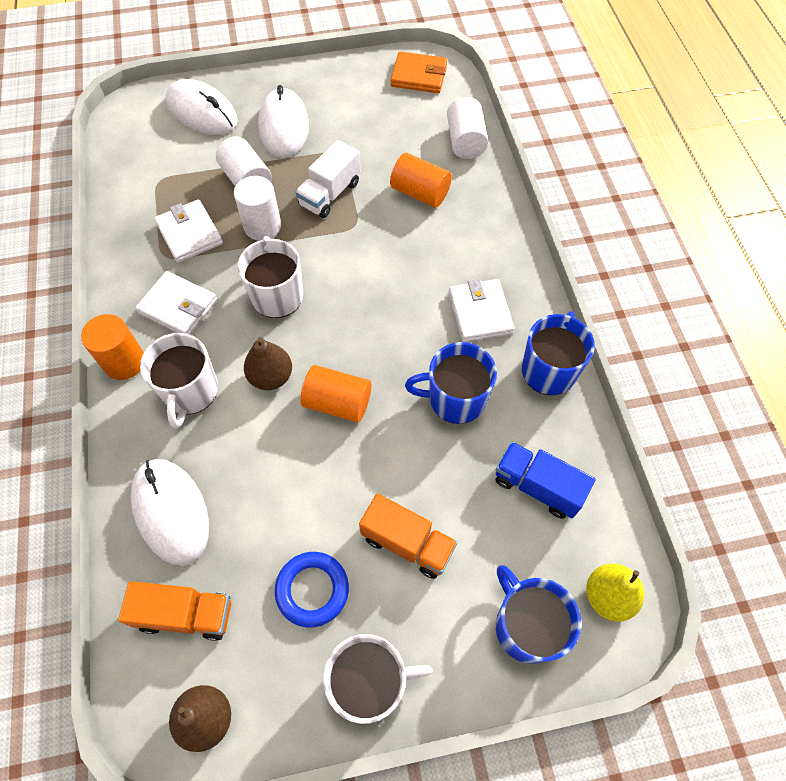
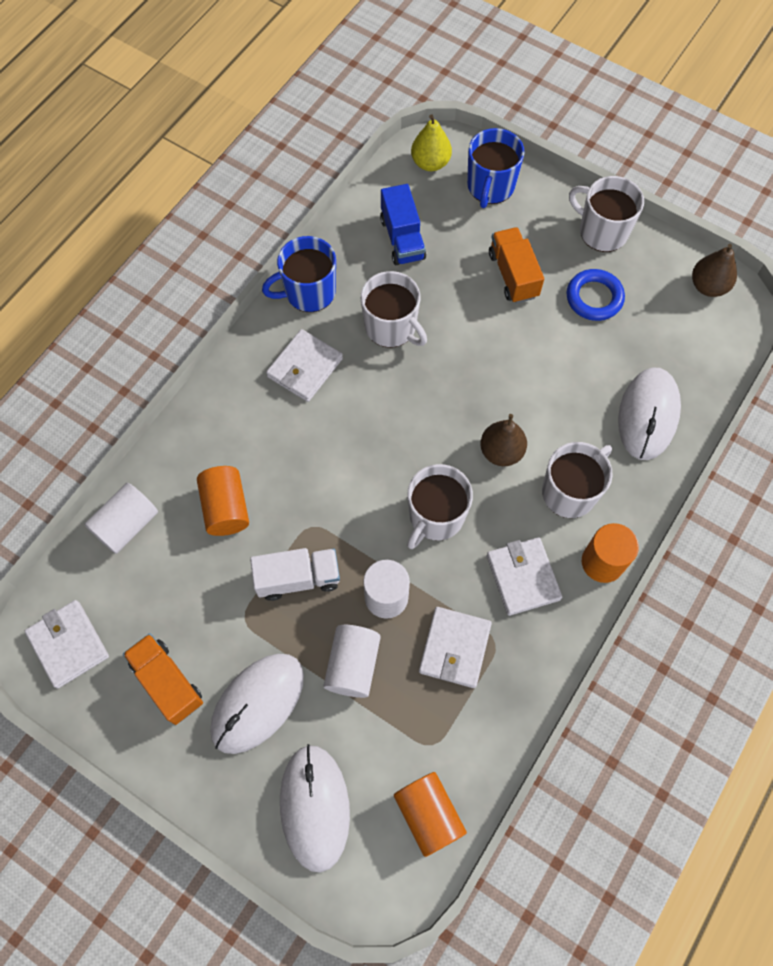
camera: 135 degrees left, 5 degrees up
orange truck [118,581,231,641] -> orange truck moved to [123,633,203,725]
orange cylinder [301,365,372,423] -> orange cylinder moved to [394,772,467,857]
orange wallet [390,51,447,93] -> white wallet [25,600,109,689]
blue mug [405,342,497,424] -> white mug [361,271,427,348]

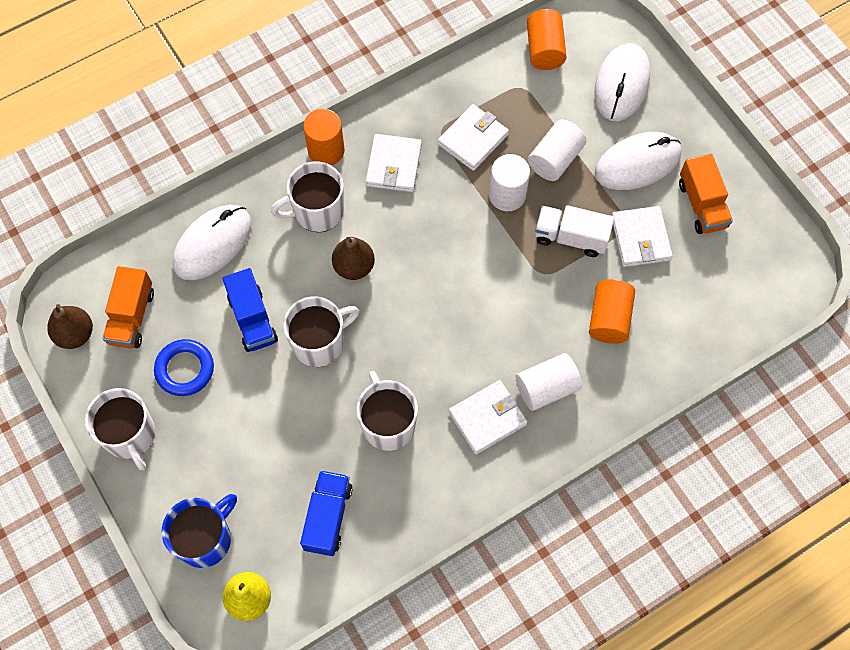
camera: 155 degrees left, 0 degrees up
white wallet [25,600,109,689] -> white wallet moved to [612,206,673,267]
white cylinder [84,483,158,554] -> white cylinder moved to [516,353,582,411]
blue mug [262,236,336,312] -> none
white mug [407,464,473,549] -> white mug moved to [283,296,359,367]
orange truck [489,227,544,303] -> orange truck moved to [103,266,154,348]
none -> blue truck [222,268,278,352]

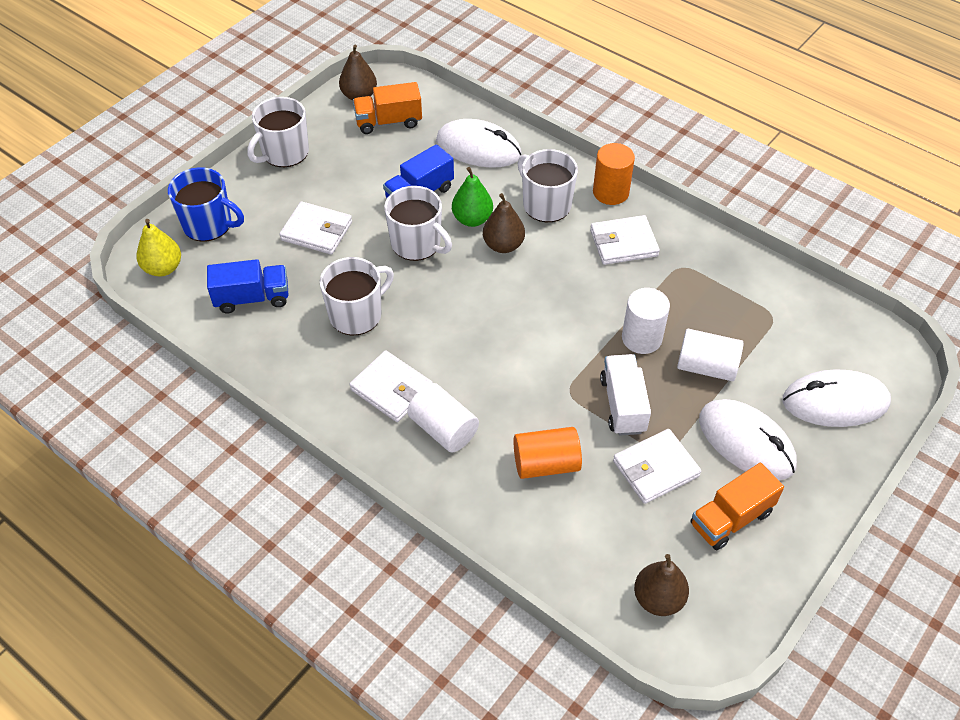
camera: 70 degrees right, 15 degrees down
blue ring [154,339,214,396] -> none
white wallet [438,104,509,171] -> white wallet moved to [279,201,352,255]
orange cylinder [527,9,566,70] -> none
none -> green pear [452,167,493,227]
none -> brown pear [634,554,689,616]

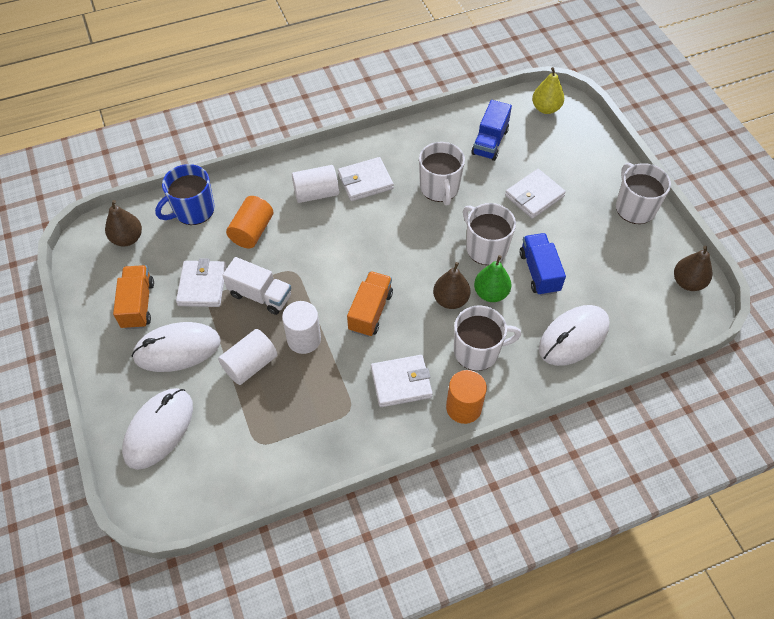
camera: 120 degrees right, 5 degrees up
blue mug [168,167,244,241] -> blue mug moved to [155,164,214,225]
orange truck [353,82,422,134] -> orange truck moved to [347,271,393,337]
white mug [384,186,452,261] -> white mug turned 75 degrees clockwise [463,203,516,265]
white wallet [590,215,660,265] -> white wallet turned 60 degrees clockwise [371,355,433,407]

